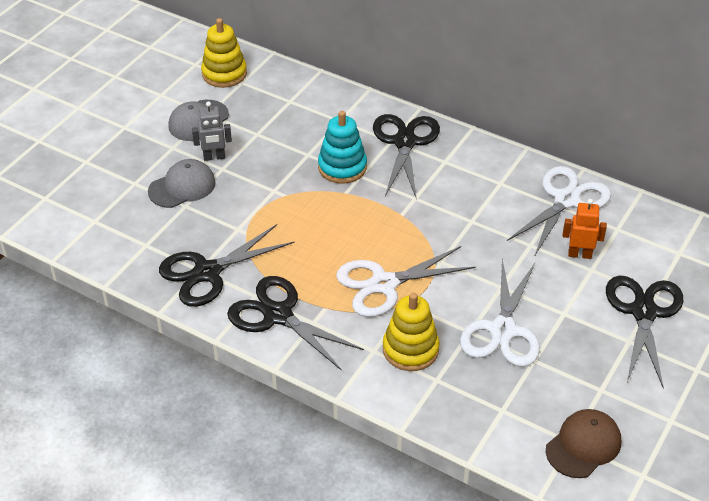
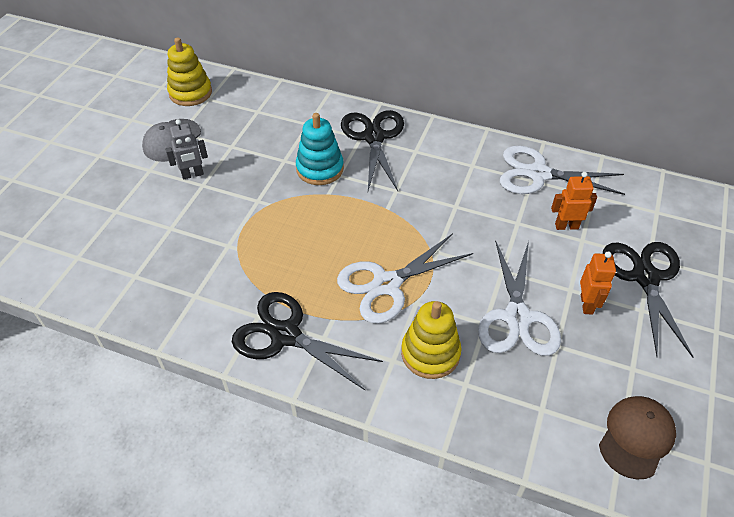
camera: 10 degrees left, 5 degrees up
grey cap [148,159,216,208] -> none
black scissors [159,224,295,307] -> none
white scissors [507,166,611,257] -> white scissors turned 105 degrees counterclockwise [500,146,625,195]
none -> orange robot [580,252,616,315]

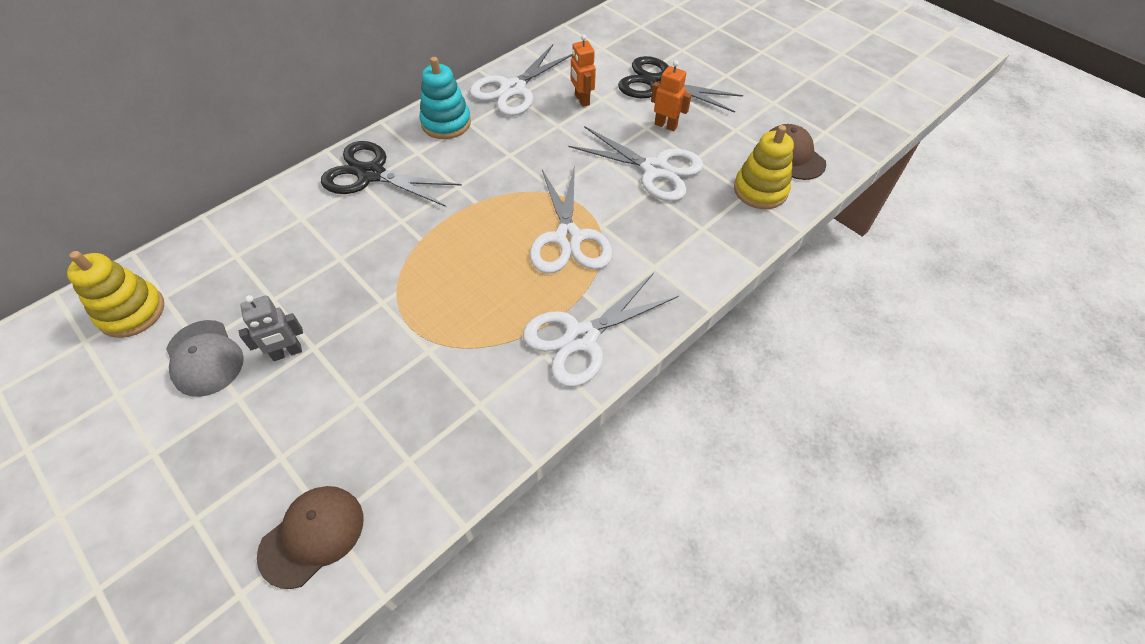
camera: 65 degrees left, 5 degrees up
grey robot [165,119,208,179] -> grey robot turned 60 degrees clockwise [239,295,303,361]
black scissors [232,292,383,390] -> white scissors [523,273,679,387]
turquoise stacking toy [296,113,344,185] -> turquoise stacking toy moved to [419,57,471,139]
yellow stacking toy [401,301,461,379] -> yellow stacking toy moved to [734,125,794,209]
orange robot [551,172,597,230] -> orange robot turned 45 degrees counterclockwise [571,34,596,107]
none -> brown cap [257,486,363,589]

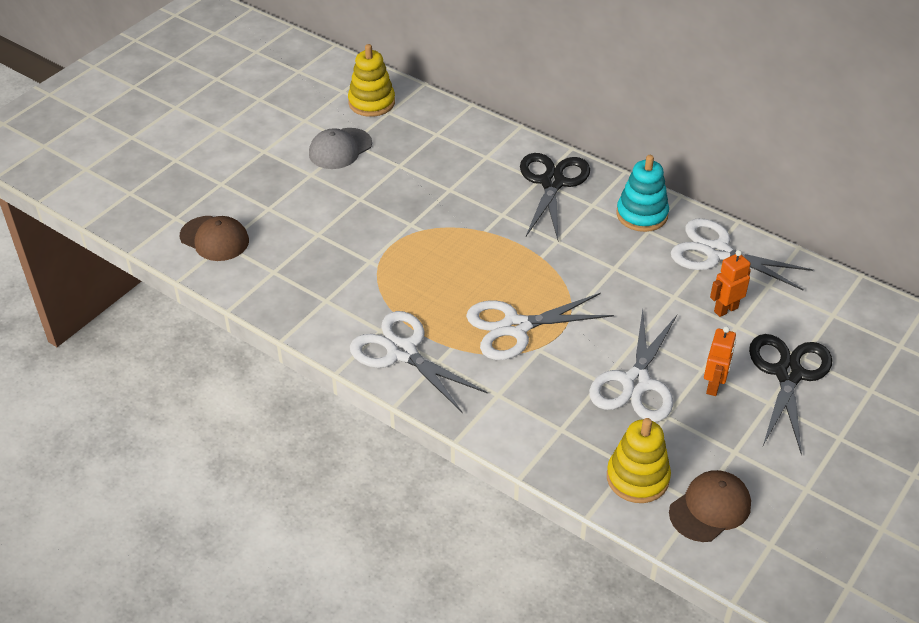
camera: 80 degrees right, 10 degrees down
grey robot [239,295,303,361] -> none

